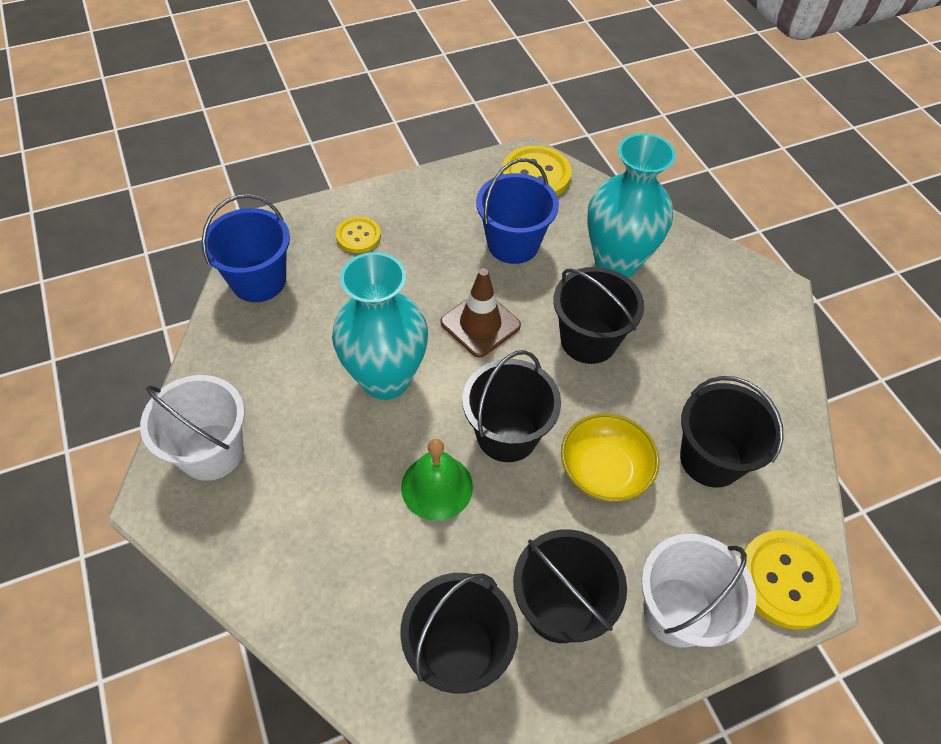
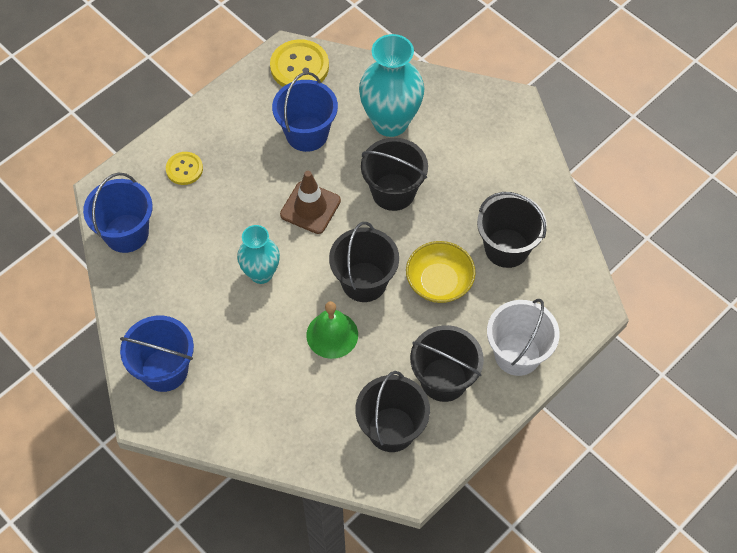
camera: 20 degrees left, 5 degrees up
white bucket [140,375,245,481] -> blue bucket [120,316,194,392]
turquoise vase [332,252,428,400] -> turquoise vase [237,225,280,284], size x0.61
yellow button [740,530,841,630] -> none

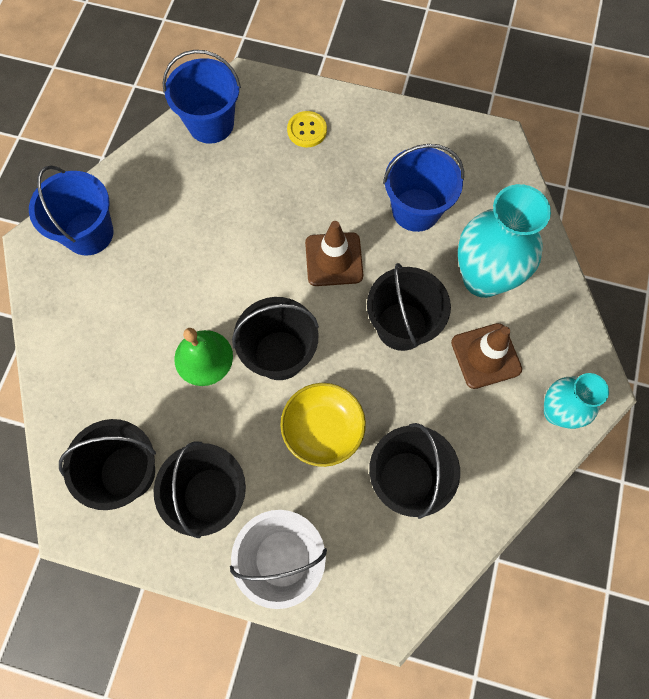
camera: 60 degrees right, 10 degrees up
turquoise vase [237,225,280,284] -> turquoise vase moved to [544,373,609,429]
yellow button [270,39,329,87] -> none
none -> brown traffic cone [451,323,522,389]

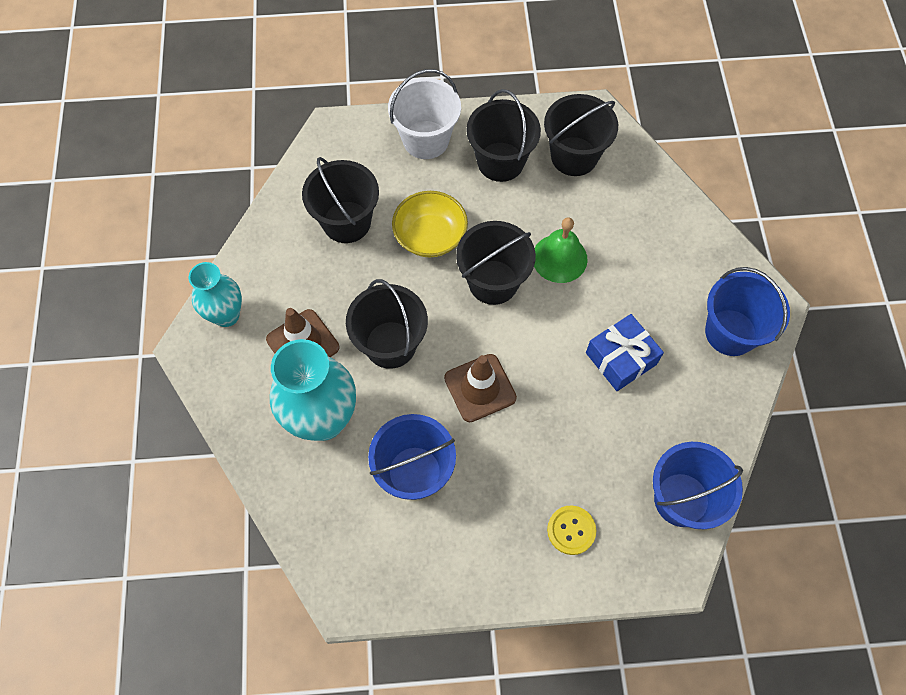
camera: 160 degrees right, 5 degrees down
none -> blue gift [586,314,664,391]

